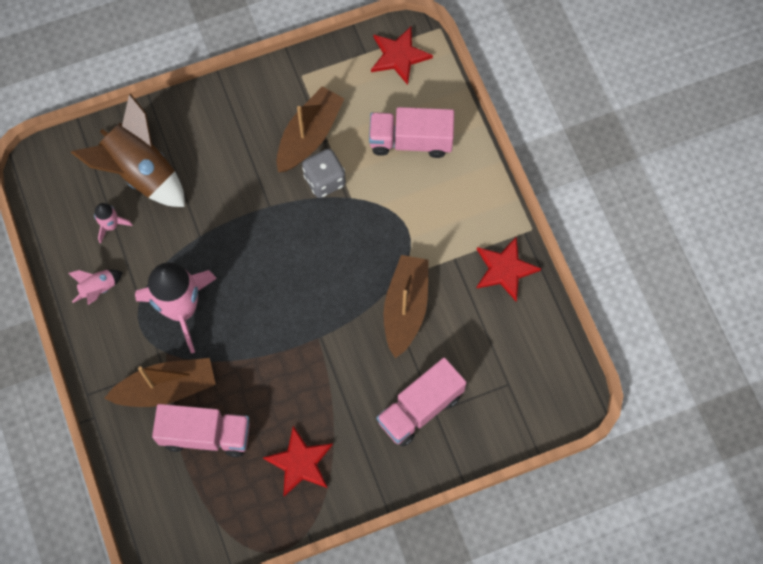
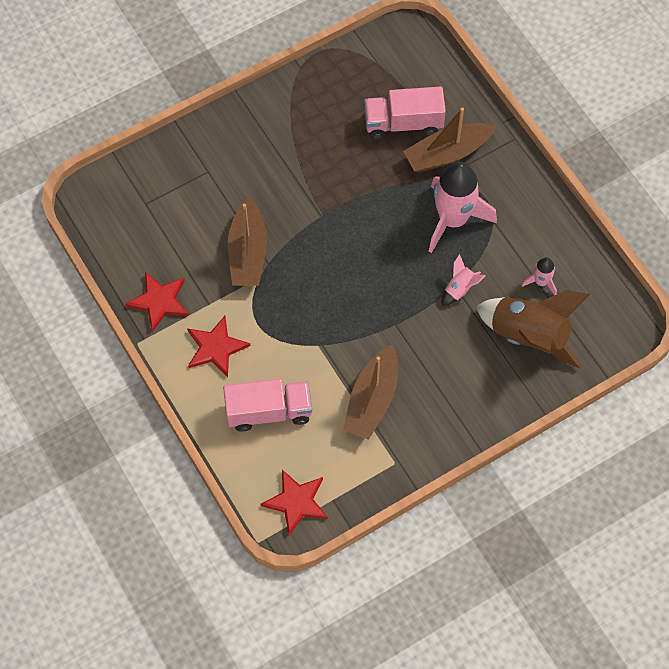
camera: 170 degrees right, 5 degrees down
pink rocket [68,270,123,305] -> pink rocket moved to [442,254,486,306]
red star [263,426,333,497] -> red star moved to [187,316,250,377]
grey dice [302,149,346,198] -> none
pink truck [377,357,467,447] -> none

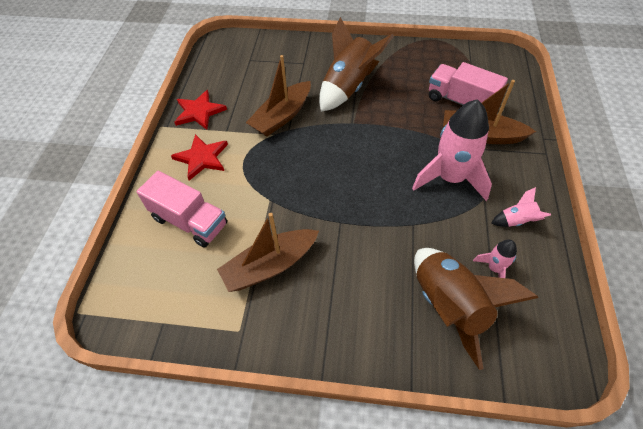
camera: 40 degrees right, 10 degrees down
red star [261,470,328,535] -> none
pink rocket [442,254,486,306] -> pink rocket moved to [491,187,551,227]
none -> brown rocket [319,17,394,112]

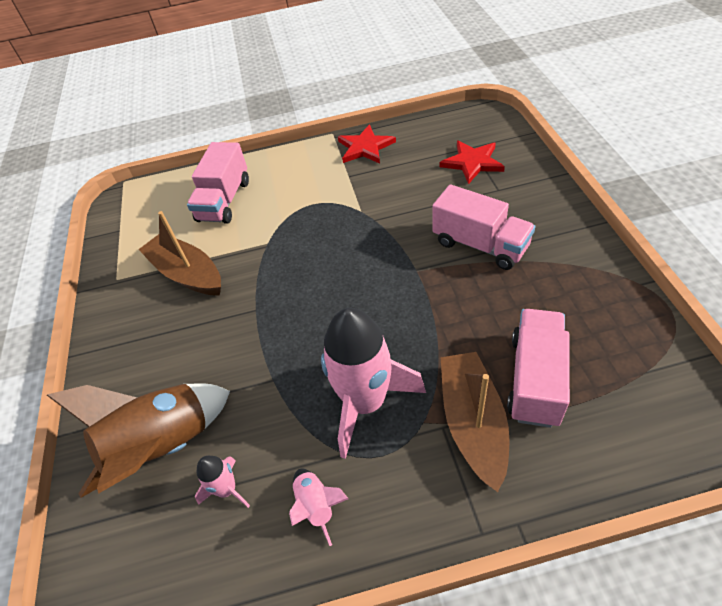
camera: 75 degrees right, 5 degrees down
red star [171,134,228,181] -> red star moved to [440,140,505,184]
brown boat [246,55,311,137] -> none
brown rocket [319,17,394,112] -> pink truck [432,184,536,270]

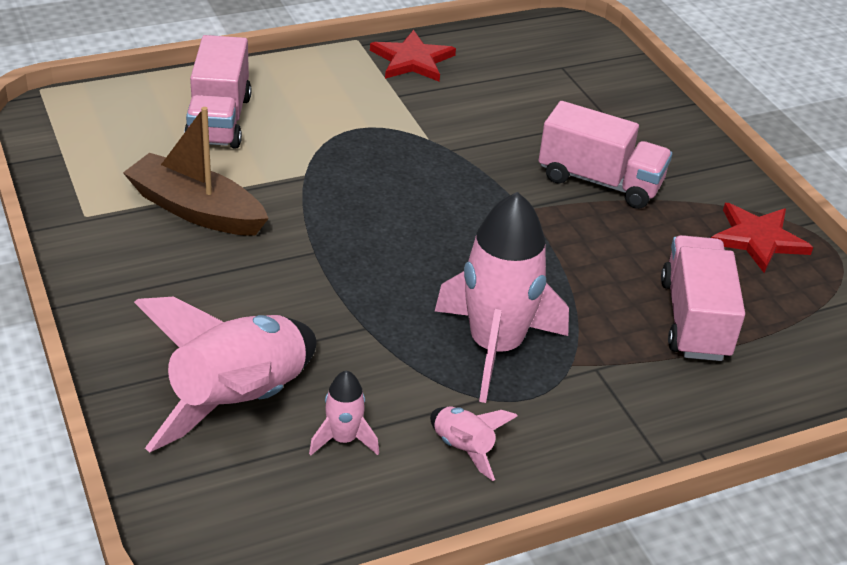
camera: 20 degrees left, 10 degrees down
brown rocket [47,383,230,498] -> pink rocket [134,297,316,453]
red star [440,140,505,184] -> red star moved to [711,203,813,273]
brown boat [440,352,509,492] -> none

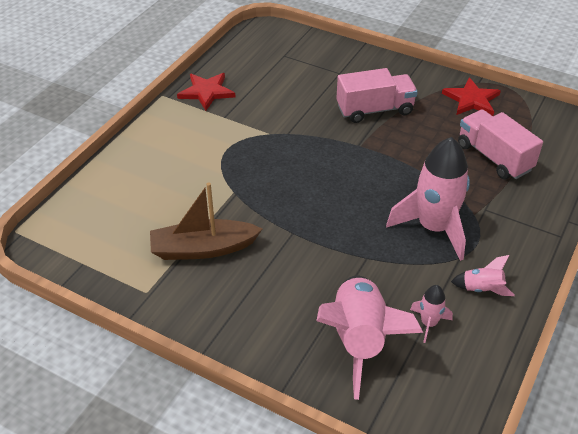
camera: 35 degrees left, 5 degrees up
pink truck [184,35,251,149] -> none

